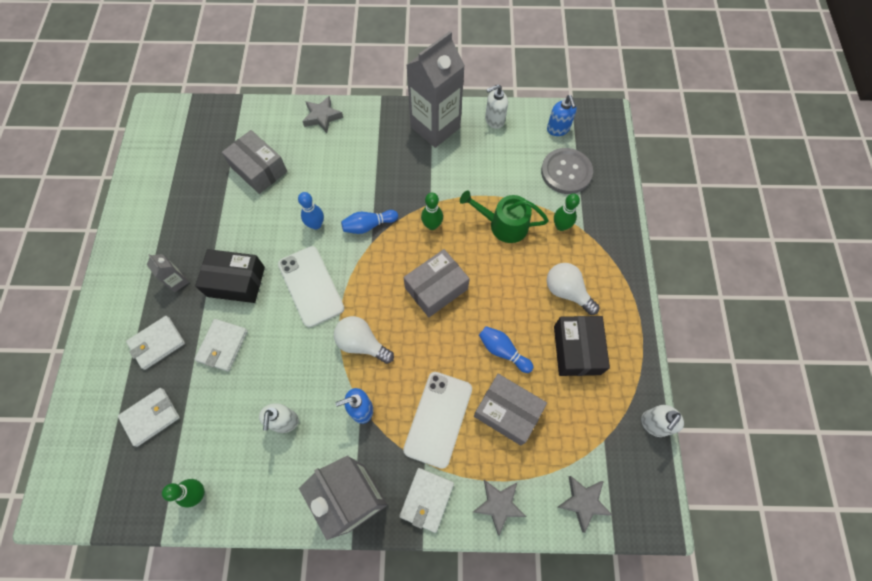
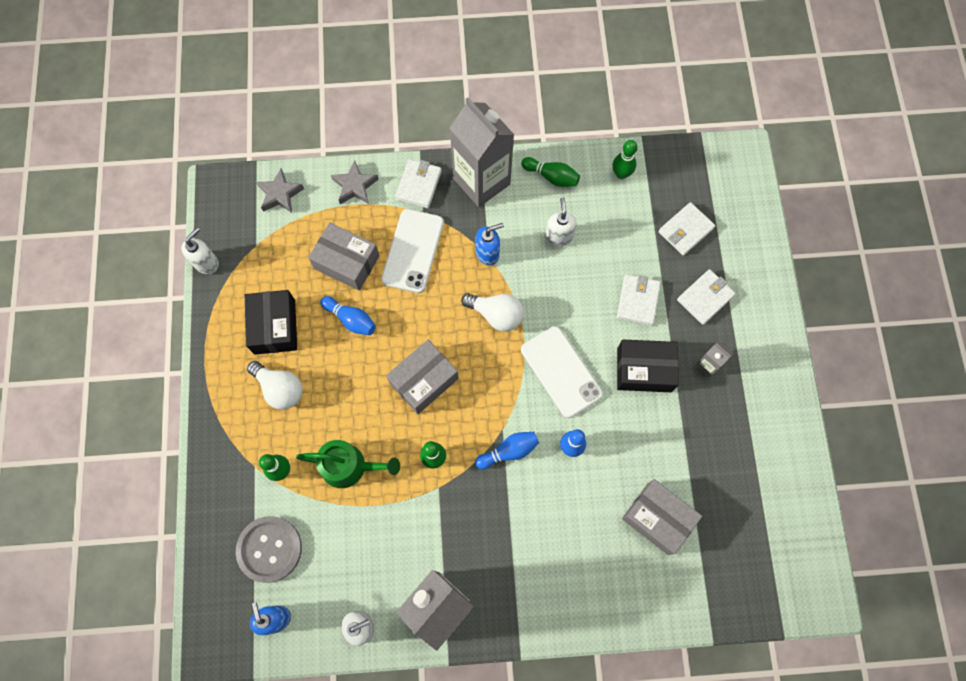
camera: 175 degrees right, 5 degrees up
grey star [302,96,343,133] -> none
none -> green bowling pin [521,157,580,187]

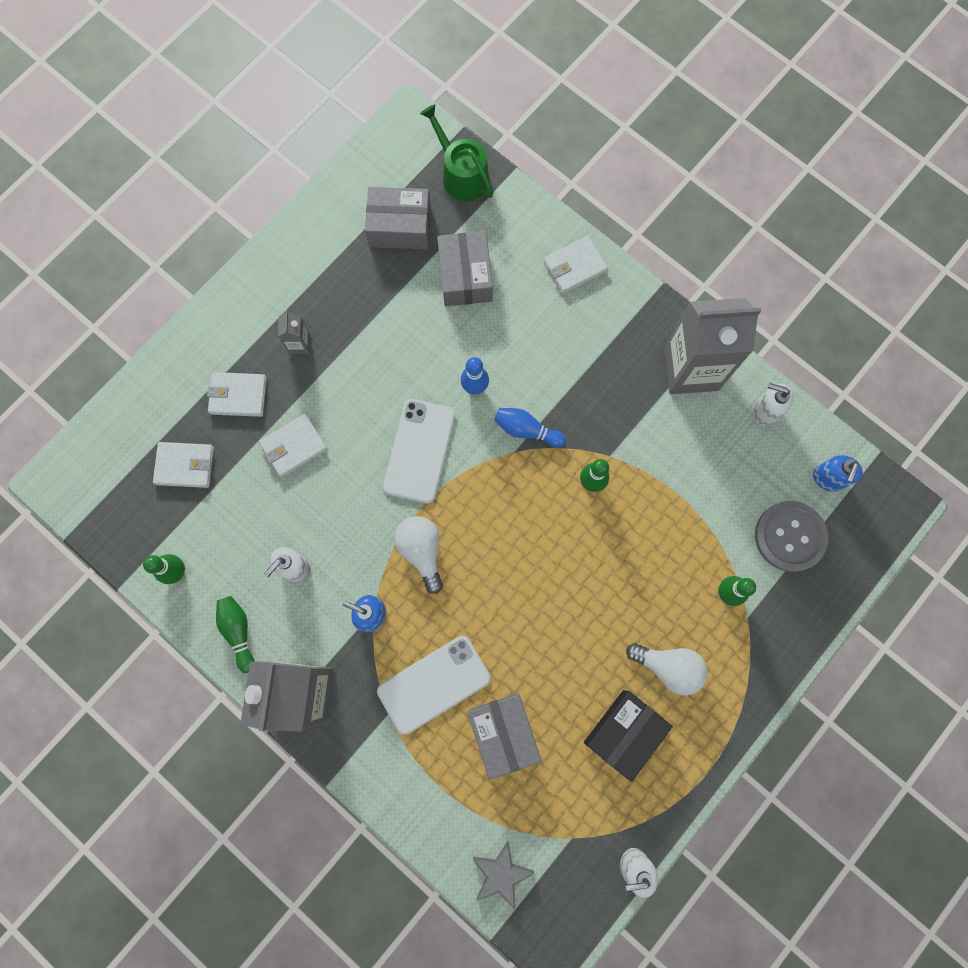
camera: 135 degrees left, 5 degrees up
white light bulb [247,361,303,410] -> white light bulb turned 120 degrees clockwise [626,643,708,696]
green watering can [296,440,400,488] -> green watering can moved to [420,104,493,201]
blue bowling pin [320,296,376,335] -> none
grey star [331,160,379,204] -> none
grey box [386,340,459,414] -> grey box moved to [365,187,431,250]
white wallet [395,159,442,208] -> white wallet moved to [543,236,608,294]
black box [617,340,679,392] -> none

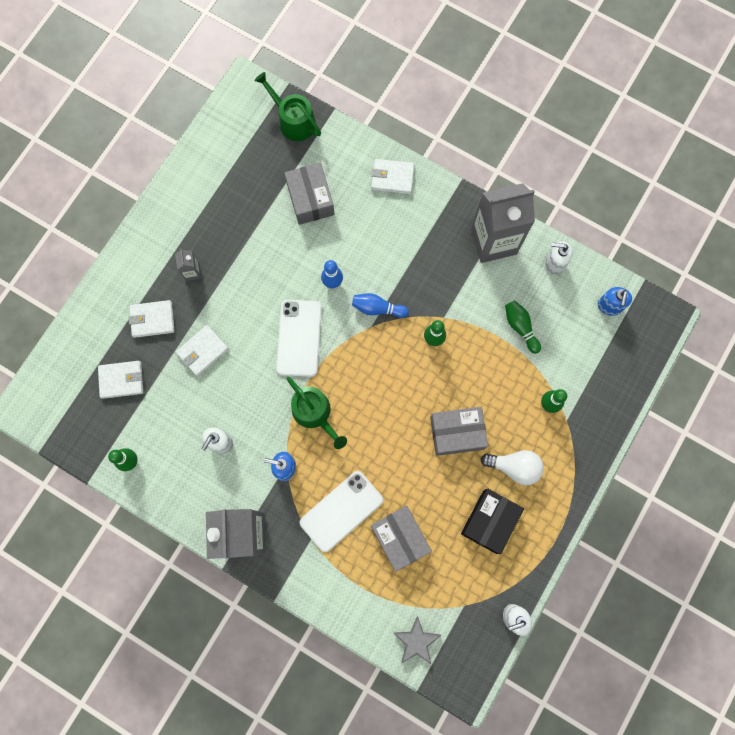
camera: 10 degrees left, 0 degrees up
green bowling pin [216,596,255,673] -> green bowling pin moved to [505,300,541,354]
grey box [365,187,431,250] -> grey box moved to [430,407,488,456]
white light bulb [394,516,443,594] -> green watering can [286,377,347,449]
white wallet [543,236,608,294] -> white wallet turned 45 degrees clockwise [371,159,415,194]
grey button [755,501,828,572] -> none

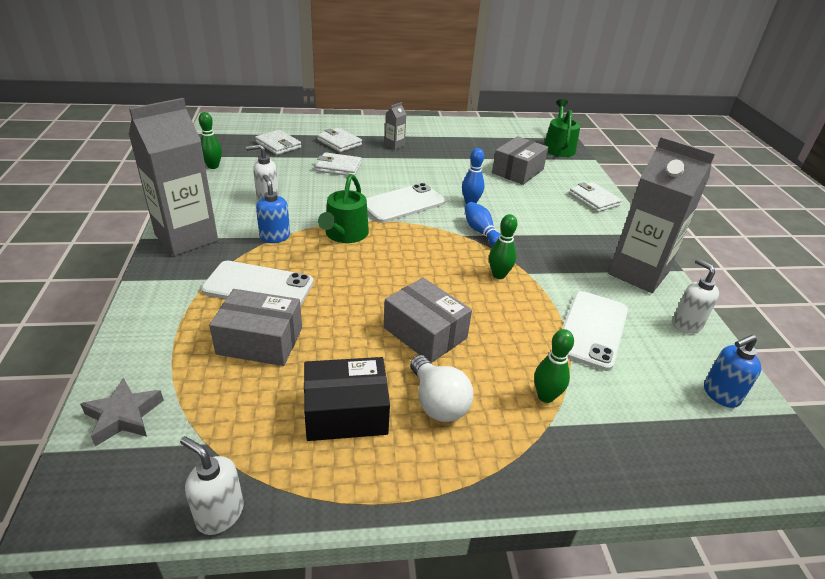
camera: 50 degrees right, 40 degrees down
grey box [371,506,432,572] -> grey box turned 75 degrees clockwise [209,289,302,366]
green bowling pin [505,300,541,354] -> white phone [562,291,628,371]

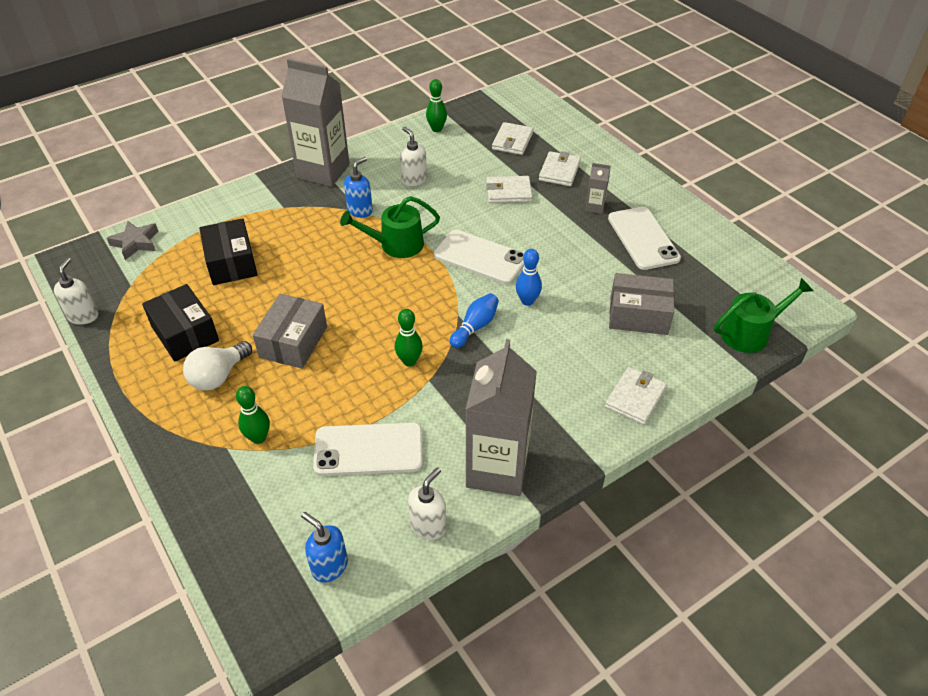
camera: 65 degrees right, 10 degrees up
white phone [201,261,314,306] -> white phone moved to [608,207,681,270]
grey box [209,289,302,366] -> black box [199,218,257,285]
white wallet [315,152,362,176] -> white wallet turned 75 degrees counterclockwise [486,176,533,203]

